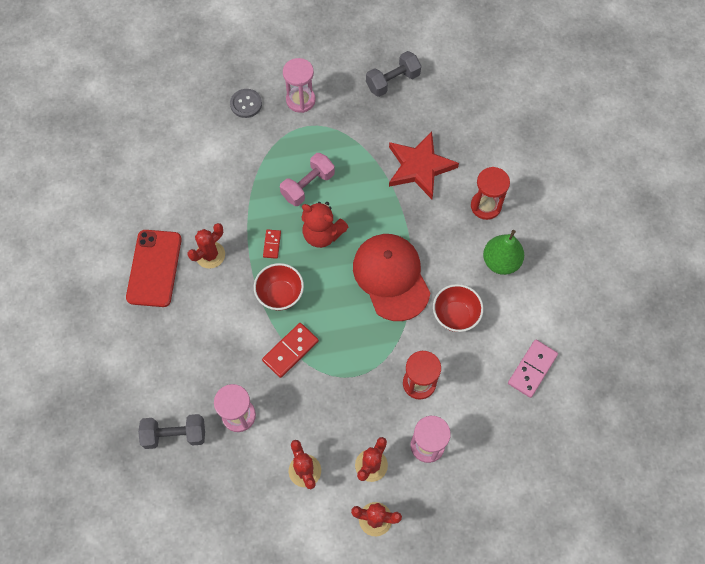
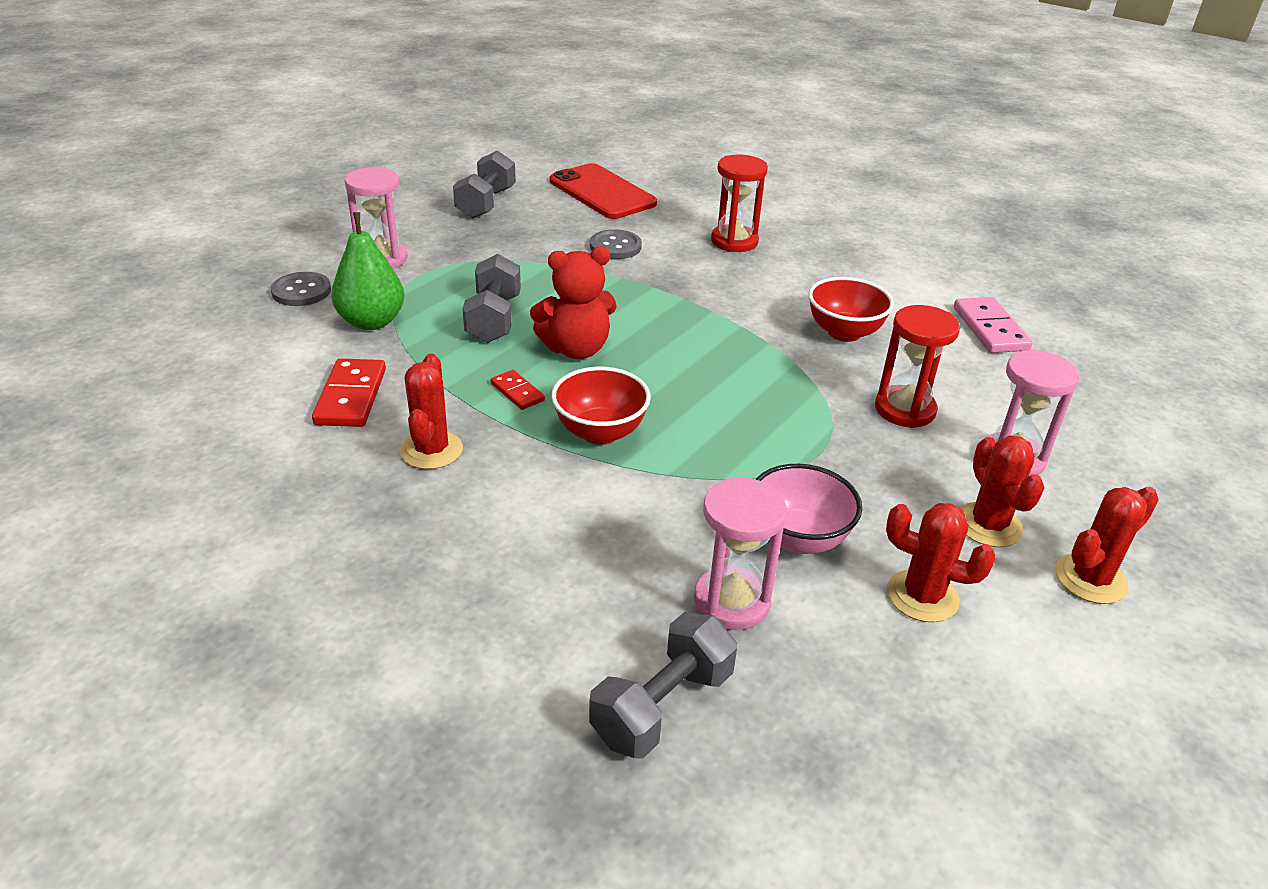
camera: 45 degrees left, 30 degrees down
red phone [126,230,182,307] -> red phone moved to [550,163,657,219]
red domino [262,323,319,378] -> red domino moved to [312,358,386,427]
pink dumbbell [280,153,335,206] -> grey dumbbell [462,254,521,343]
red cap [353,234,430,321] -> none
red star [389,131,459,199] -> grey button [590,229,642,259]
green pear [483,230,524,275] -> green pear moved to [331,212,404,330]
none -> pink bowl [755,464,862,554]

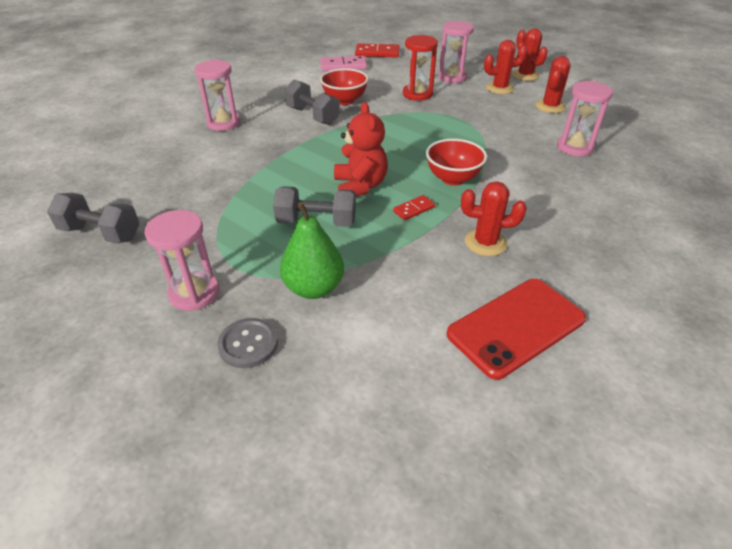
camera: 85 degrees left, 5 degrees up
red domino [312,358,386,427] -> red domino moved to [355,43,400,57]
red phone [550,163,657,219] -> red phone moved to [447,279,586,380]
grey dumbbell [589,612,737,759] -> grey dumbbell moved to [284,80,340,125]
grey button [590,229,642,259] -> none
red hourglass [711,155,768,252] -> pink hourglass [195,60,241,131]
pink bowl [755,464,862,554] -> none

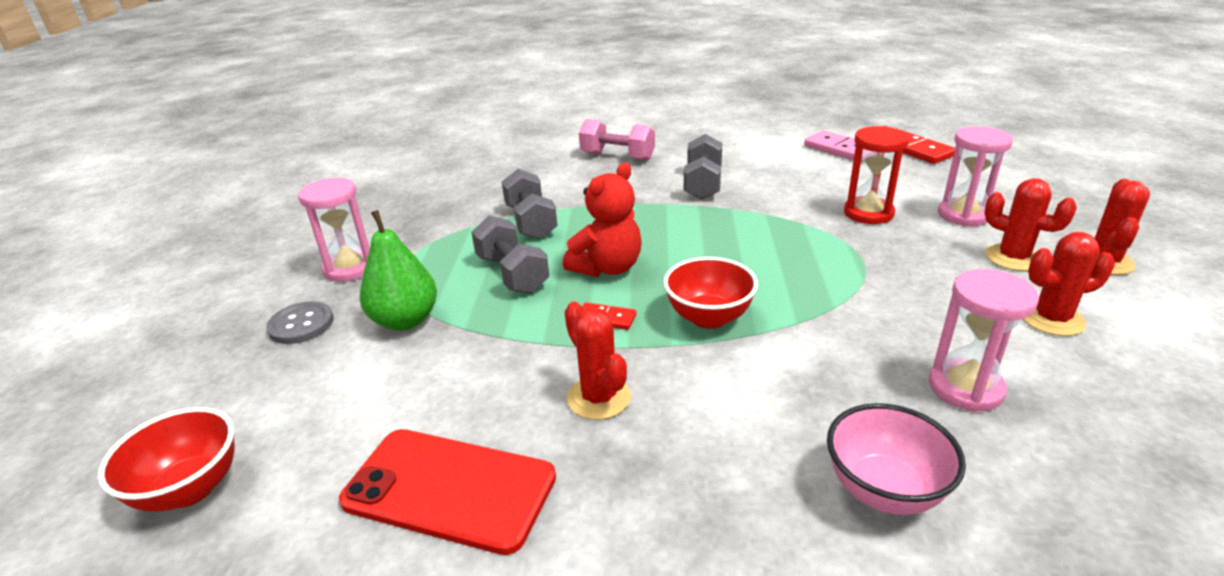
camera: 55 degrees right, 10 degrees down
grey dumbbell [47,193,140,244] -> grey dumbbell moved to [502,169,558,239]
pink hourglass [195,60,241,131] -> pink dumbbell [579,119,655,161]
red bowl [320,68,369,105] -> red bowl moved to [98,407,235,512]
none -> pink bowl [827,403,966,515]

